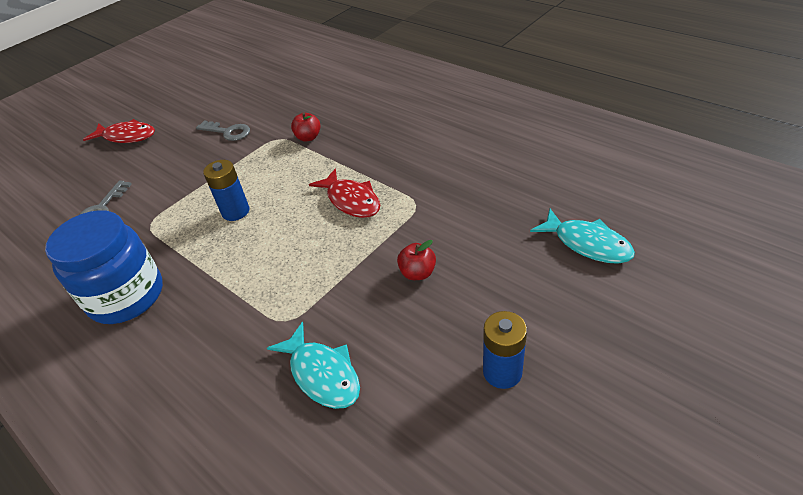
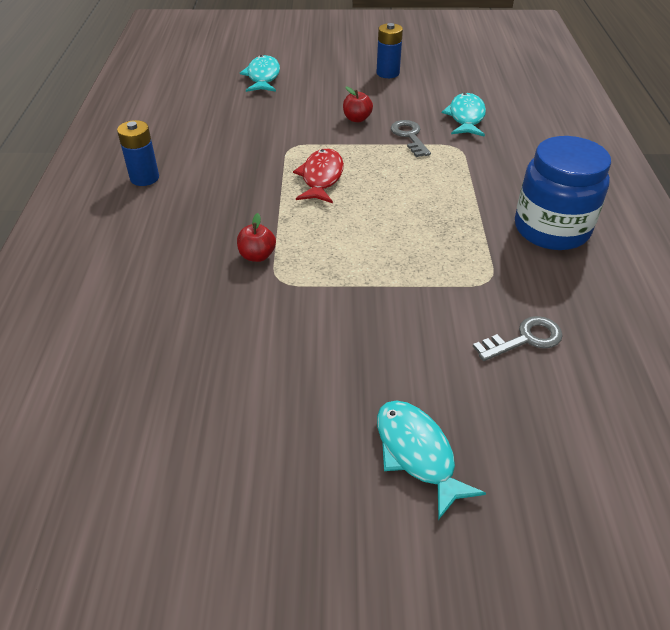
camera: 135 degrees left, 0 degrees up
red fish [83,119,155,143] -> turquoise fish [377,400,486,520]
grey key [196,120,250,141] -> grey key moved to [391,120,431,157]
blue battery [203,160,249,221] -> blue battery moved to [117,120,159,186]

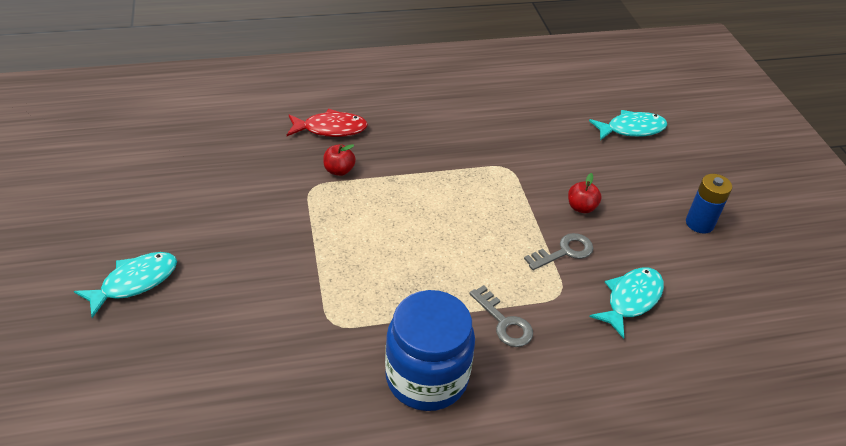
camera: 75 degrees right, 0 degrees up
blue battery [117,120,159,186] -> none
red fish [293,149,344,203] -> red fish moved to [287,109,368,137]
turquoise fish [442,93,486,137] -> turquoise fish turned 45 degrees counterclockwise [589,267,664,339]
grey key [473,316,563,361] -> grey key moved to [469,285,533,347]

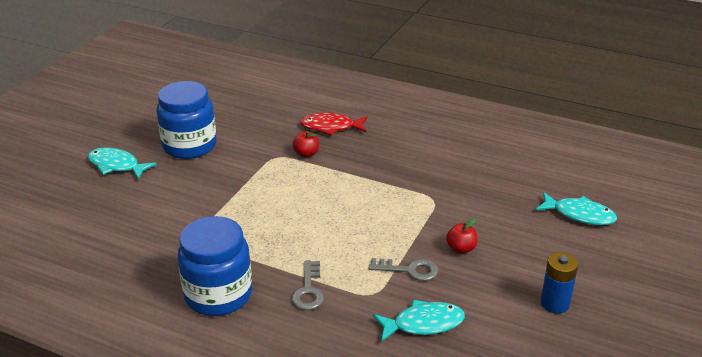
camera: 40 degrees right, 10 degrees down
turquoise fish [74,252,177,318] -> turquoise fish turned 150 degrees counterclockwise [88,148,157,180]
red fish [287,109,368,137] -> red fish turned 150 degrees clockwise [300,113,367,136]
none -> blue jar [157,81,216,159]

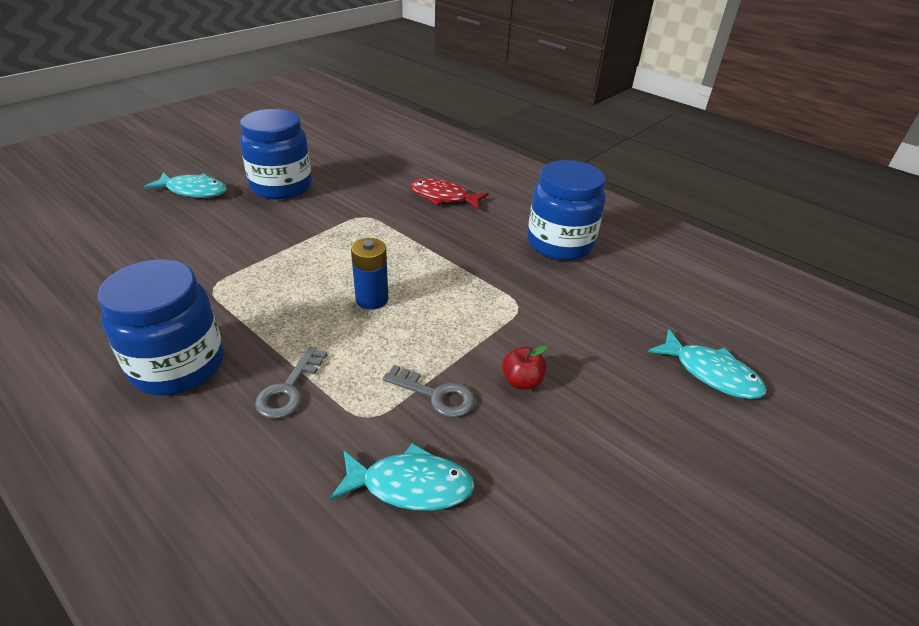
camera: 15 degrees right, 5 degrees up
turquoise fish [88,148,157,180] -> turquoise fish turned 150 degrees clockwise [144,172,227,198]
red apple [292,131,319,158] -> none
blue battery [541,252,578,313] -> blue battery moved to [351,238,389,310]
none -> blue jar [528,160,606,261]

